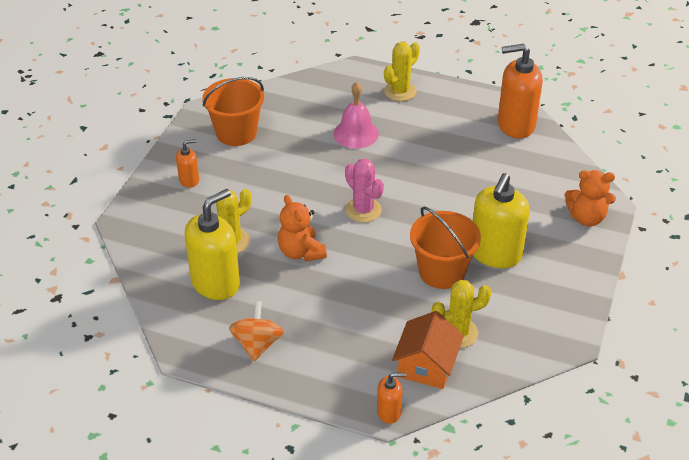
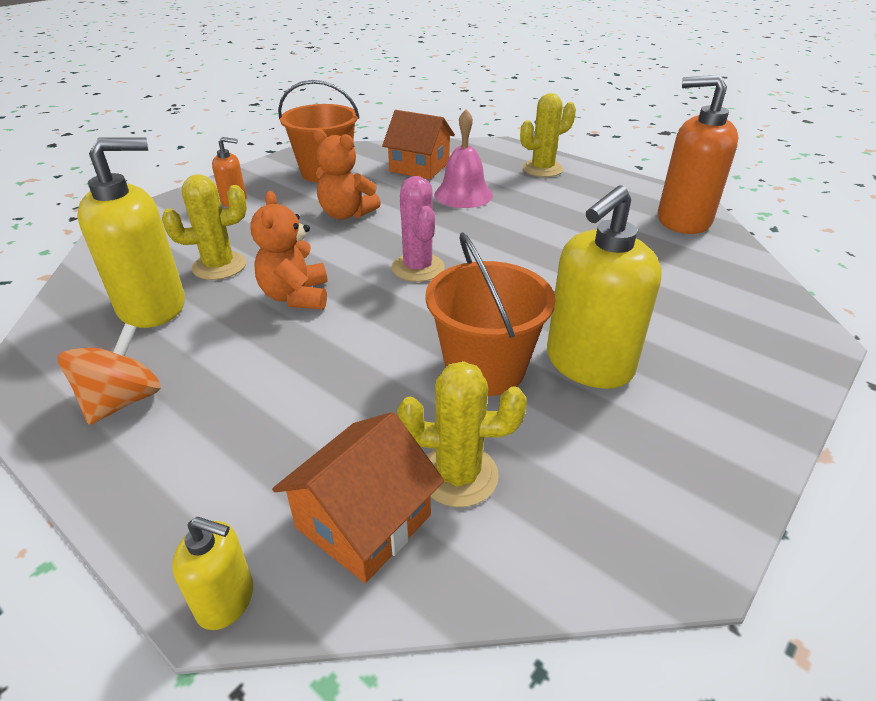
camera: 20 degrees right, 5 degrees down
orange soap dispenser [377,373,407,424] -> yellow soap dispenser [172,517,253,630]
orange teddy bear [565,170,616,226] -> orange teddy bear moved to [313,129,381,220]
none -> orange house [382,110,455,179]

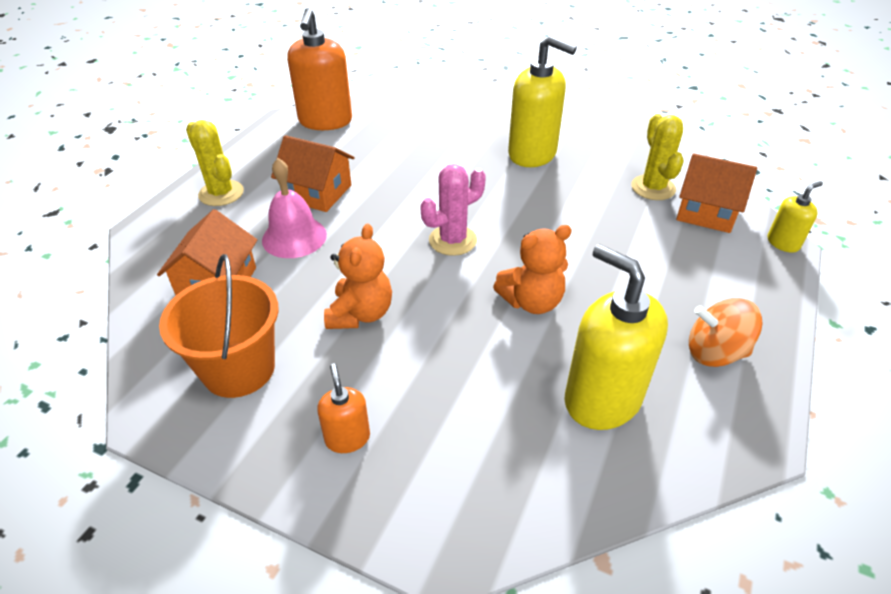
camera: 105 degrees left, 5 degrees up
yellow cactus [162,174,247,280] -> none
yellow soap dispenser [172,517,253,630] -> yellow soap dispenser turned 60 degrees clockwise [768,181,823,253]
orange bucket [425,232,556,396] -> none
none -> orange house [271,135,355,212]

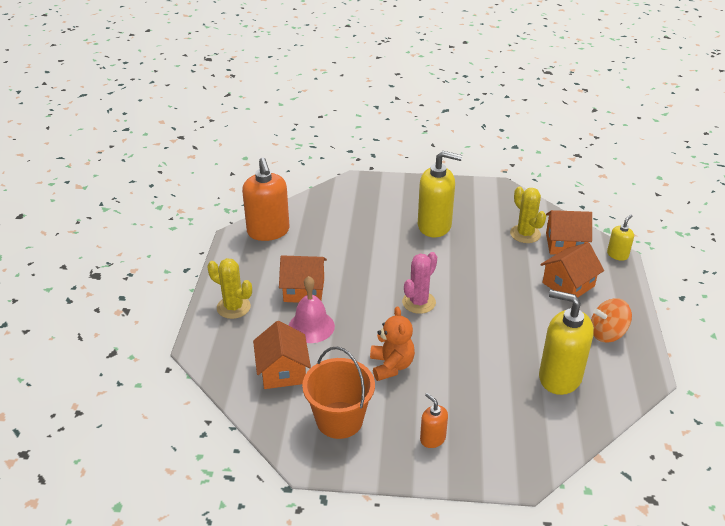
camera: 20 degrees left, 5 degrees down
orange teddy bear [493,225,572,314] -> none
none -> orange house [540,243,604,298]

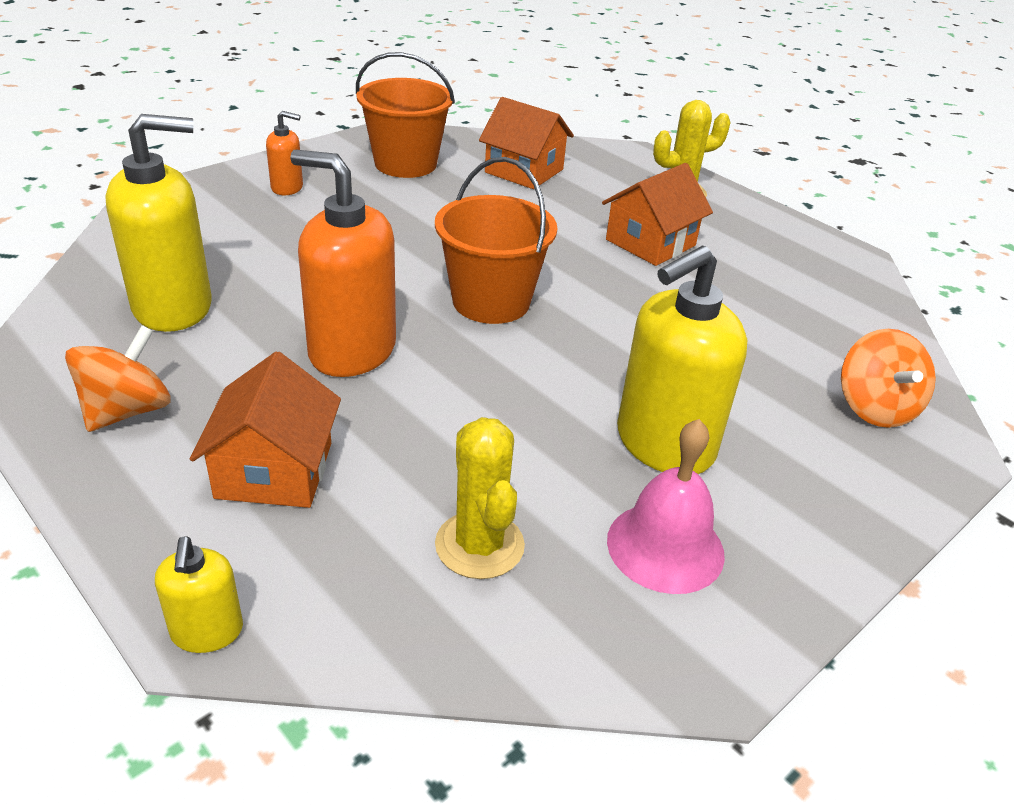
camera: 130 degrees right, 0 degrees up
orange soap dispenser [242,157,290,241] -> orange soap dispenser moved to [290,150,396,377]
pink bell [289,276,335,343] -> pink bell moved to [607,419,725,594]
orange teddy bear [370,306,415,381] -> none
pink cactus [402,252,437,314] -> orange bucket [435,157,558,324]
yellow cactus [510,186,546,243] -> yellow cactus turned 60 degrees clockwise [435,417,525,579]
orange house [546,210,592,255] -> none
none -> orange spinning top [841,329,936,428]

